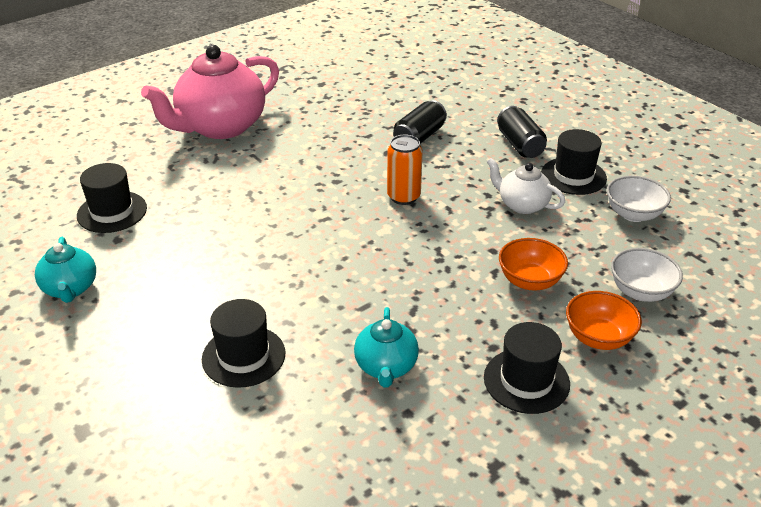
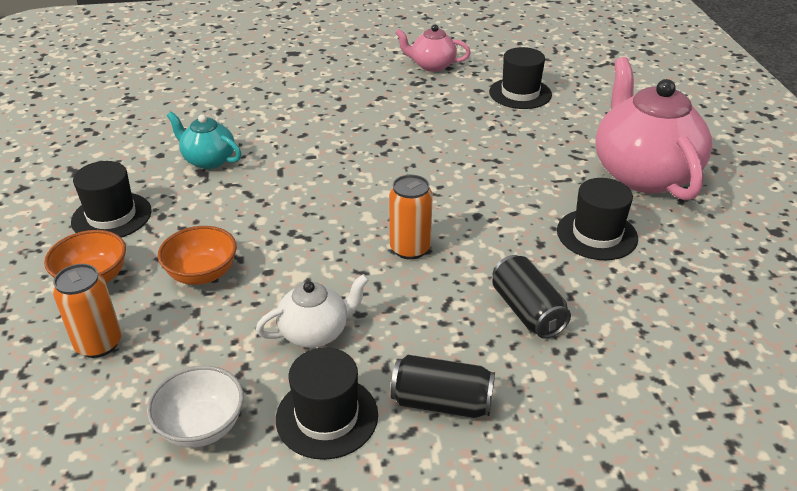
camera: 120 degrees right, 0 degrees up
turquoise teapot [35,237,96,303] -> pink teapot [395,24,471,72]
black hat [202,299,285,388] -> black hat moved to [557,178,638,260]
white bowl [611,248,683,302] -> orange can [53,264,121,358]

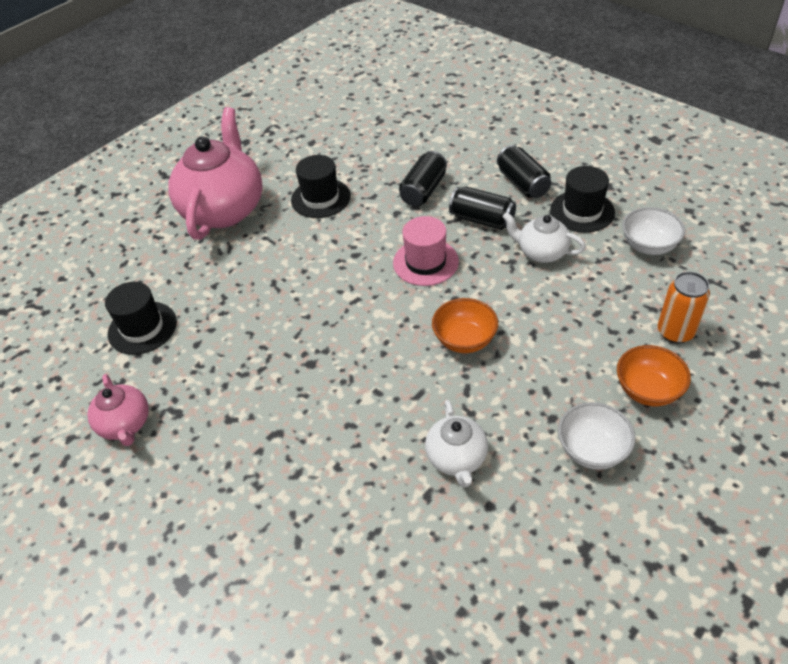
camera: 125 degrees left, 10 degrees up
black hat [71,161,152,238] -> white bowl [558,402,636,470]
orange bowl [158,226,237,285] -> orange bowl moved to [432,298,498,353]
turquoise teapot [167,111,242,169] -> white teapot [425,400,488,488]
orange can [389,175,433,260] -> pink hat [393,216,459,286]
pink teapot [596,57,712,201] -> pink teapot turned 150 degrees clockwise [168,107,263,240]
none -> black can [449,187,516,230]

